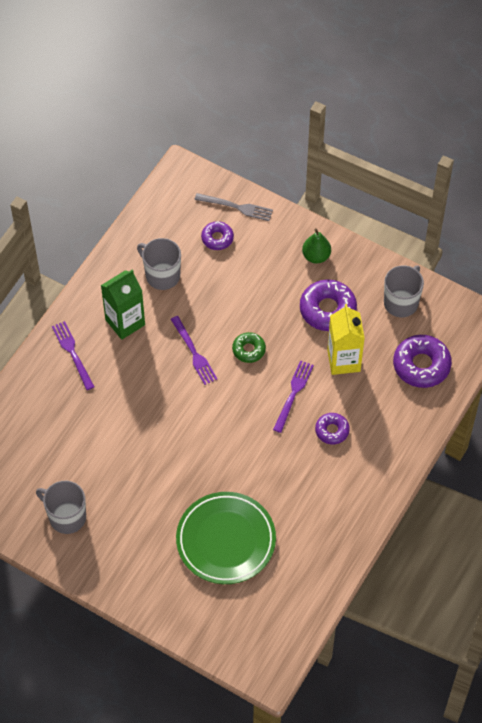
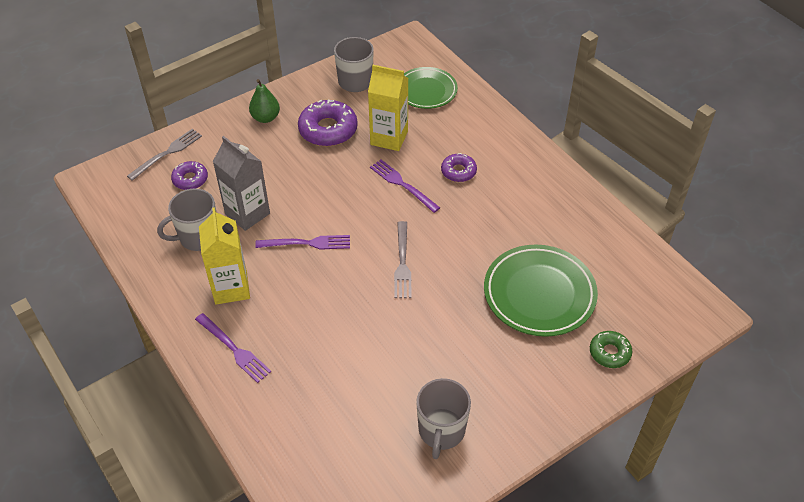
camera: 65 degrees left, 10 degrees down
grey mug [36,481,86,534] -> grey mug turned 45 degrees counterclockwise [416,378,471,459]
purple fork [52,321,95,390] -> purple fork turned 135 degrees counterclockwise [195,313,271,383]
green carton [101,270,145,340] -> yellow carton [199,207,250,304]
green donut [232,332,266,363] -> green donut moved to [590,331,632,368]
purple donut [393,335,452,388] -> green plate [404,67,458,109]
none -> grey carton [213,136,270,231]
none -> grey fork [394,221,412,298]

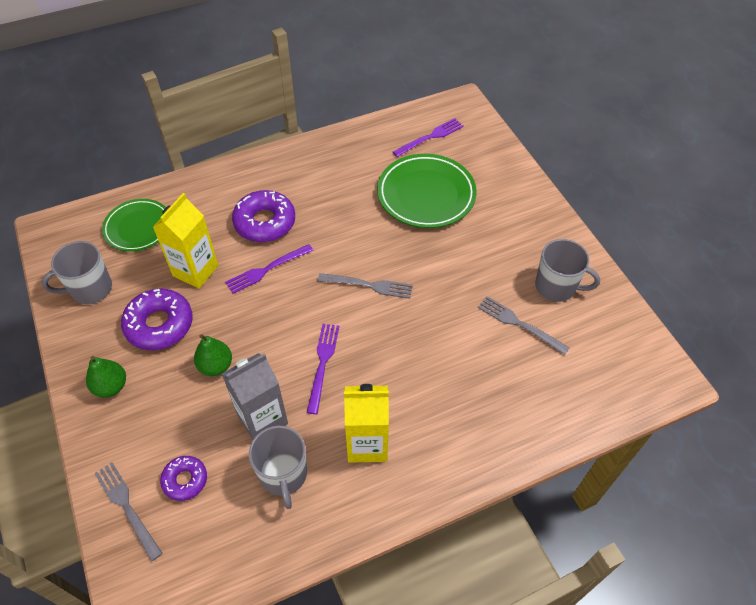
camera: 80 degrees left, 5 degrees up
purple fork [195,313,271,383] -> purple fork moved to [393,118,464,157]
purple donut [441,153,477,182] -> purple donut [232,190,295,242], size x1.73
green donut [590,331,632,368] -> none
none -> green pear [194,334,232,376]
none -> grey fork [478,296,569,355]

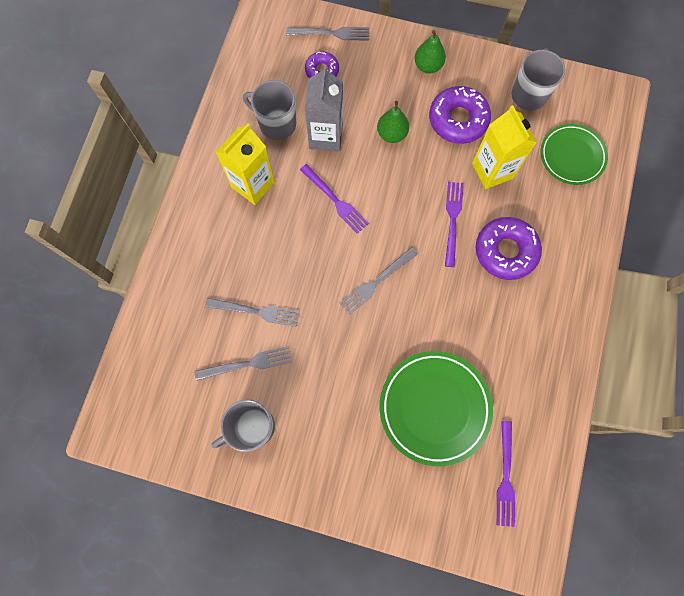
camera: 130 degrees right, 20 degrees up
none -> grey fork [205,298,300,327]

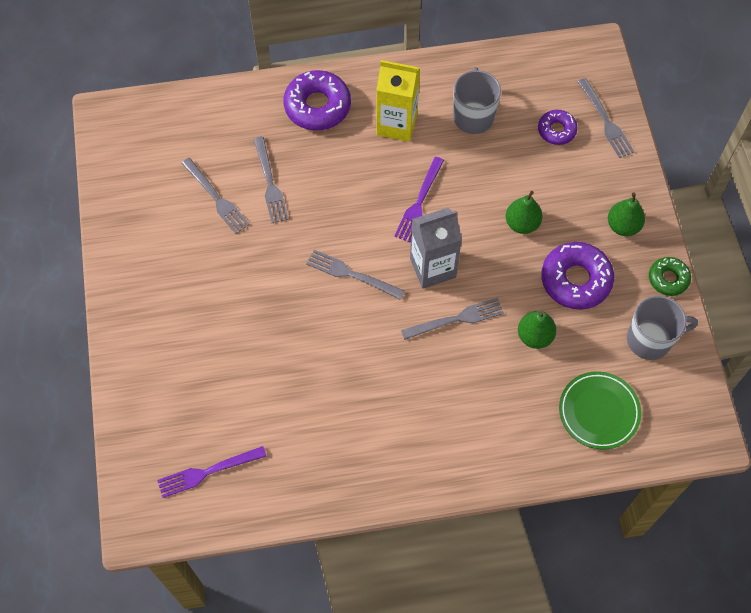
camera: 65 degrees right, 10 degrees down
grey mug [212,399,275,452] -> none
grey carton [305,66,343,152] -> grey carton moved to [410,208,462,289]
green plate [380,351,493,466] -> none
purple fork [445,182,464,267] -> grey fork [401,298,504,340]
yellow carton [472,105,537,189] -> green pear [518,311,556,349]
purple donut [476,217,542,280] -> purple donut moved to [284,70,351,131]
none -> green donut [649,257,691,296]

